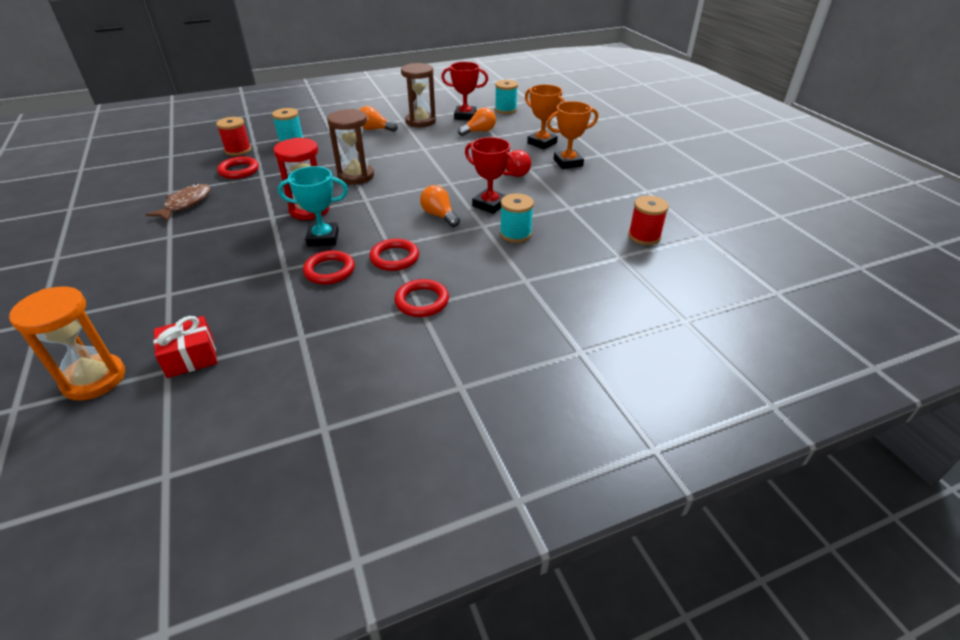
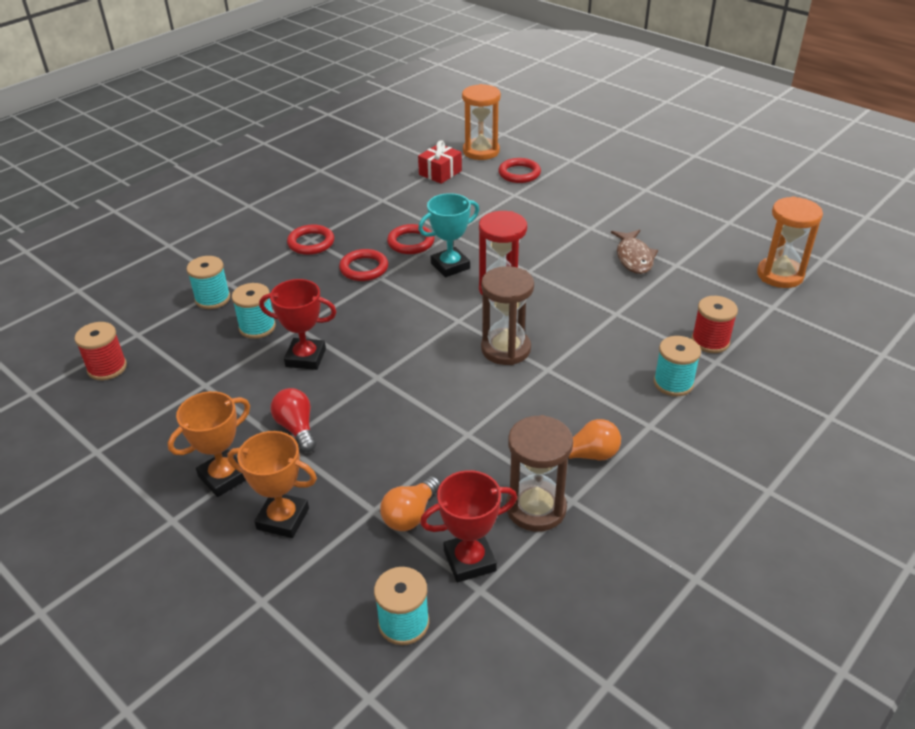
camera: 155 degrees right, 0 degrees up
red ring [217,157,259,179] -> red ring moved to [498,158,541,183]
orange light bulb [420,185,460,227] -> none
none -> turquoise spool [187,256,230,309]
none -> orange hourglass [757,196,823,288]

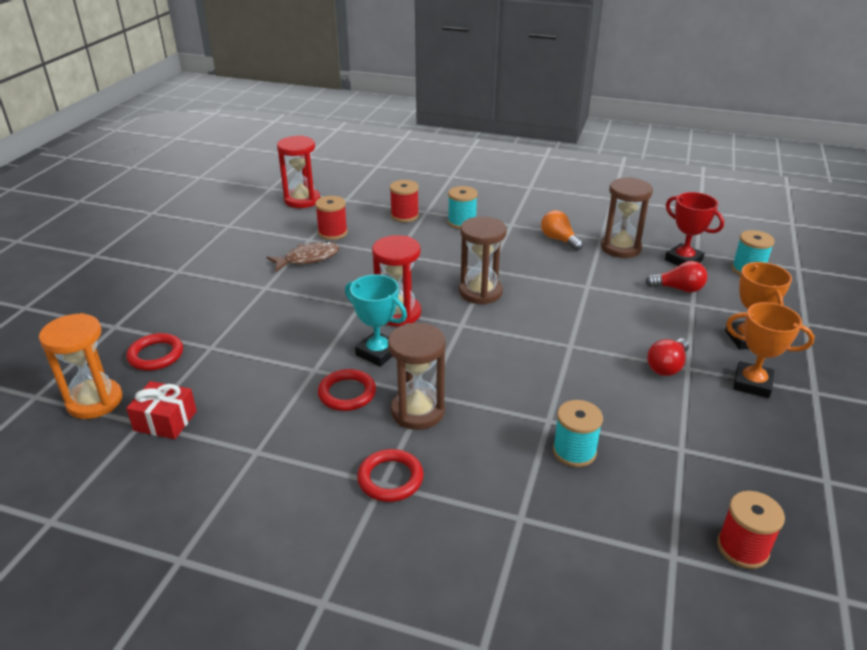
camera: 115 degrees left, 5 degrees down
turquoise spool [187,256,230,309] -> none
red trophy [259,279,336,370] -> none
red ring [339,249,388,281] -> brown hourglass [388,323,446,430]
orange light bulb [380,476,441,531] -> red light bulb [645,261,707,293]
orange hourglass [757,196,823,288] -> red hourglass [277,135,320,208]
none -> red spool [315,196,348,240]

